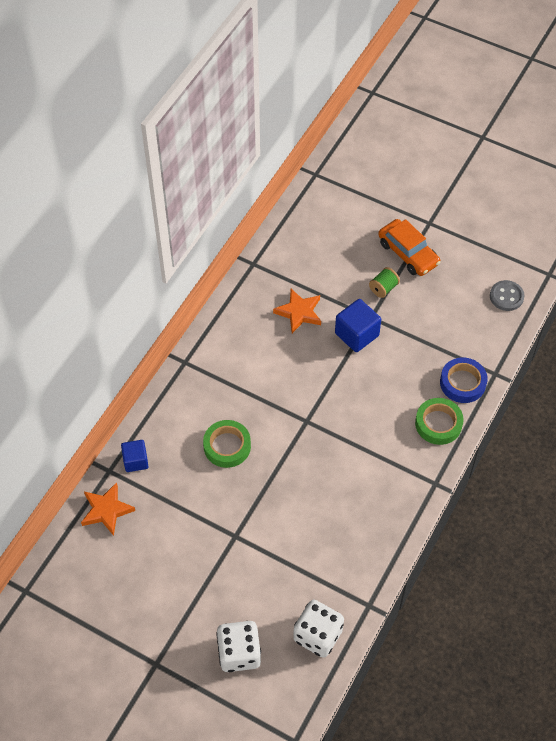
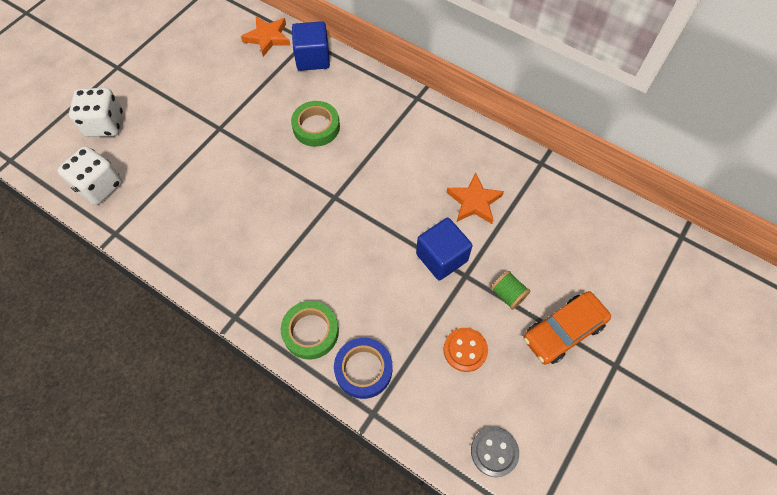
camera: 95 degrees right, 5 degrees up
blue cube [121,440,149,472] -> blue cube [292,21,330,71], size x1.53
none -> orange button [443,328,488,372]

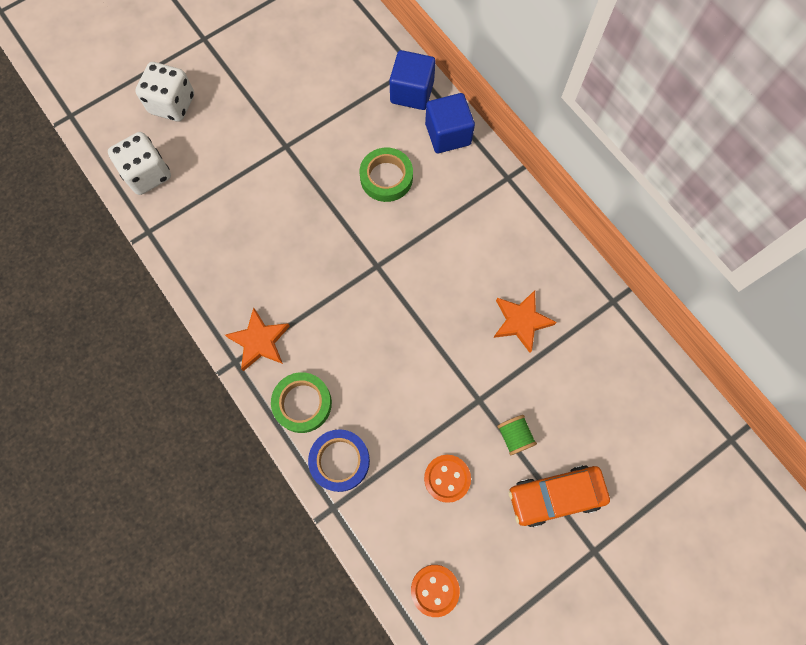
camera: 20 degrees right, 10 degrees up
orange star [241,16,291,57] -> orange star moved to [225,307,290,371]
blue cube [416,218,473,280] -> blue cube moved to [425,93,475,153]
grey button [471,427,519,477] -> orange button [411,565,460,617]

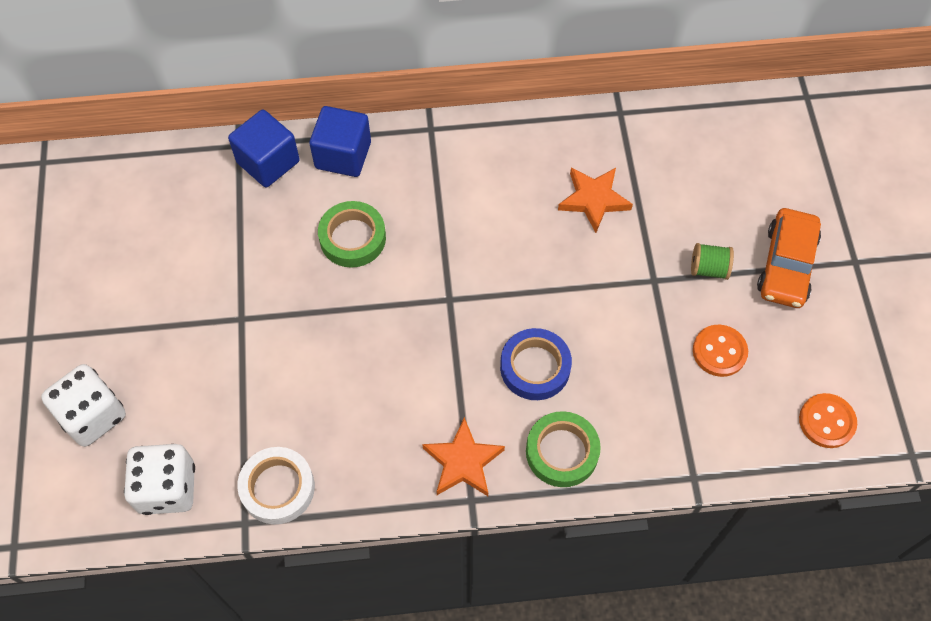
camera: 60 degrees left, 10 degrees down
blue tape [308,429,370,492] -> blue tape moved to [500,328,572,400]
none -> white tape [237,447,315,524]

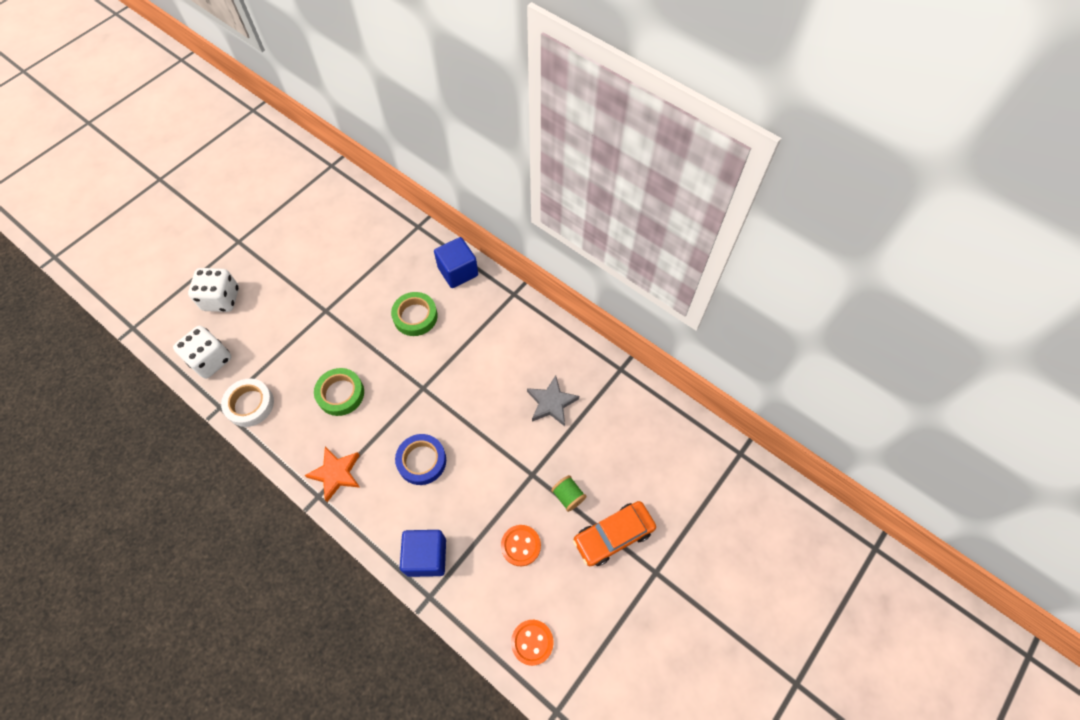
camera: 45 degrees right, 0 degrees up
blue cube [228,110,299,187] -> blue cube moved to [400,530,446,577]
green tape [526,411,601,487] -> green tape moved to [314,368,364,416]
orange star [558,168,633,233] -> grey star [527,376,579,426]

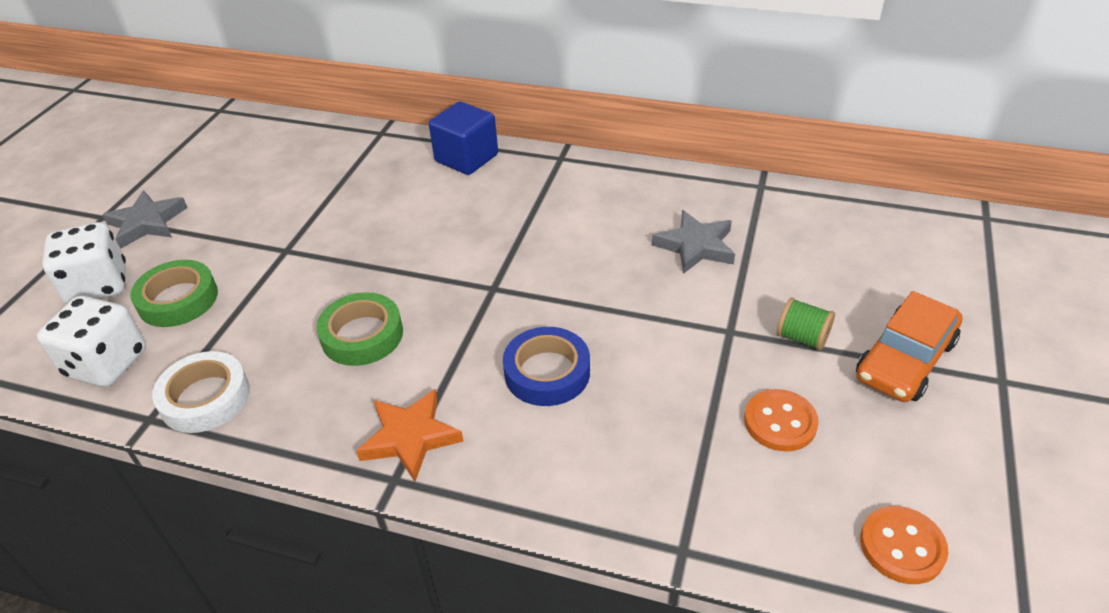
camera: 20 degrees left, 20 degrees down
green tape [391,292,438,336] -> green tape moved to [130,260,218,327]
blue cube [400,530,446,577] -> none
none -> grey star [102,191,188,249]

